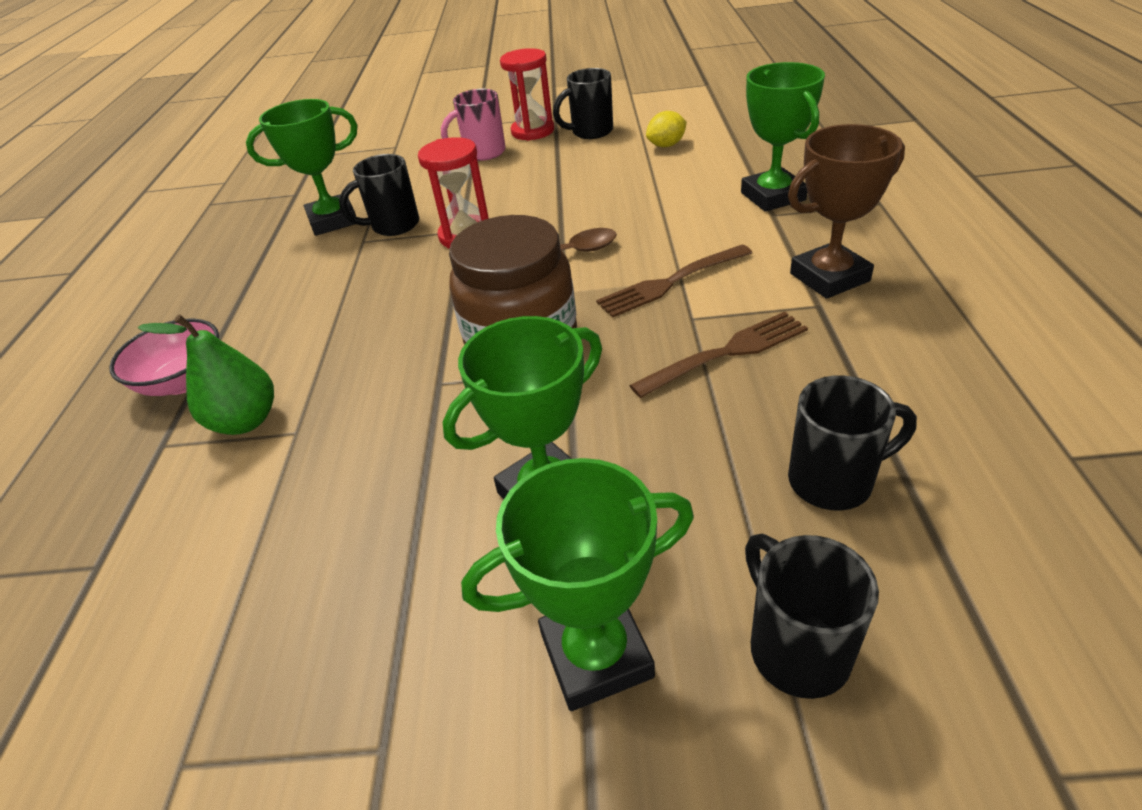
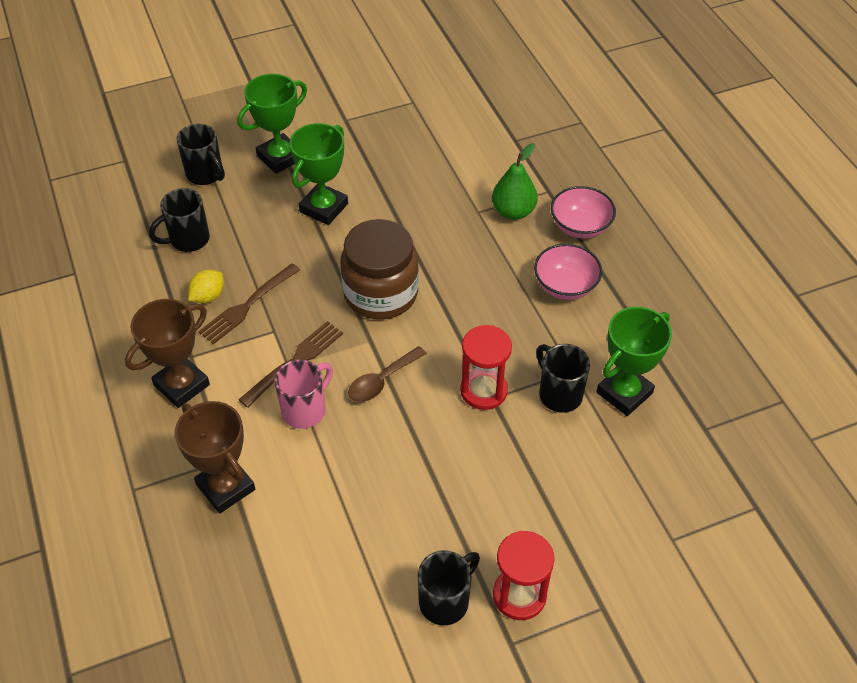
camera: 155 degrees right, 10 degrees up
black mug [339,154,419,236] -> black mug turned 75 degrees counterclockwise [536,344,590,413]
pink mug [441,89,506,161] -> pink mug moved to [275,359,333,429]
yellow lemon [646,111,687,147] -> yellow lemon moved to [188,270,224,303]
green trophy [741,62,825,212] -> brown trophy [175,401,255,514]
none -> pink bowl [534,244,602,300]

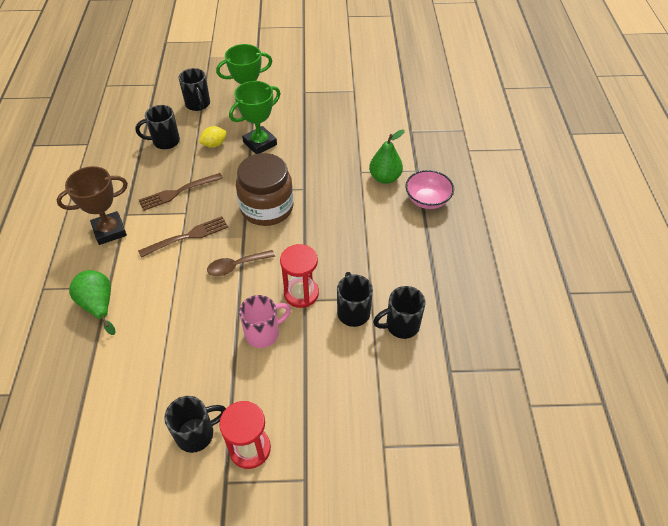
camera: 20 degrees right, 0 degrees up
brown trophy [175,401,255,514] -> green pear [69,270,116,335]
yellow lemon [188,270,224,303] -> yellow lemon moved to [199,126,227,148]
pink mug [275,359,333,429] -> pink mug moved to [239,295,291,348]
pink bowl [534,244,602,300] -> none
green trophy [596,307,672,416] -> black mug [373,286,426,339]

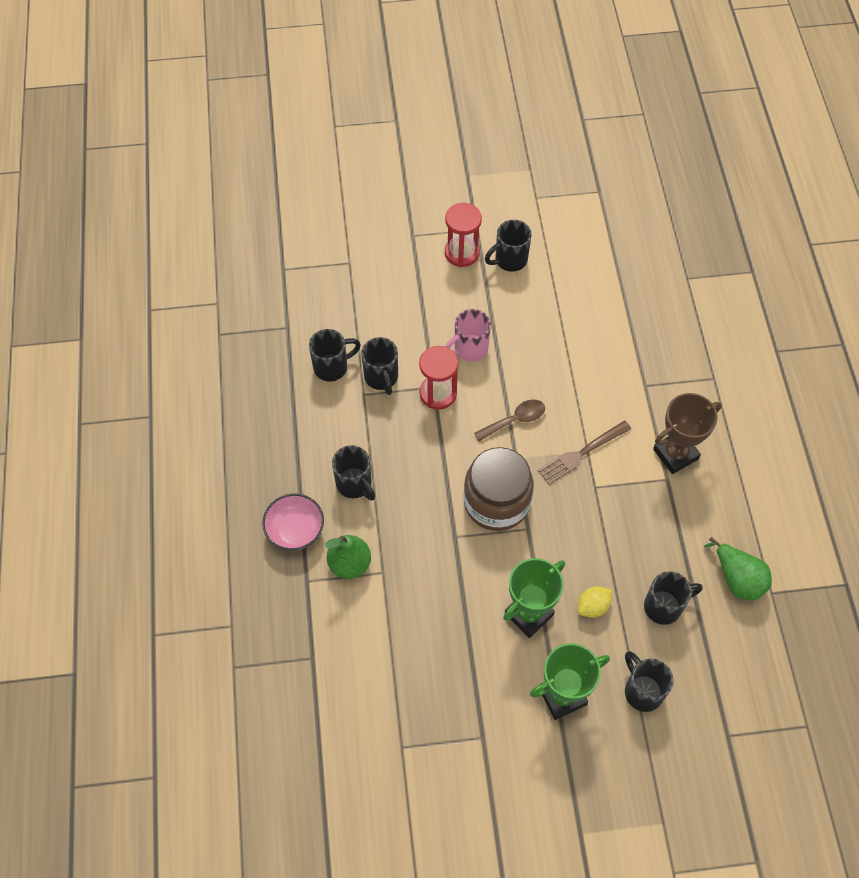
camera: 175 degrees right, 10 degrees up
green pear [69,270,116,335] -> green pear moved to [704,537,772,601]
brown fork [139,173,223,211] -> none
none -> black mug [332,445,375,501]

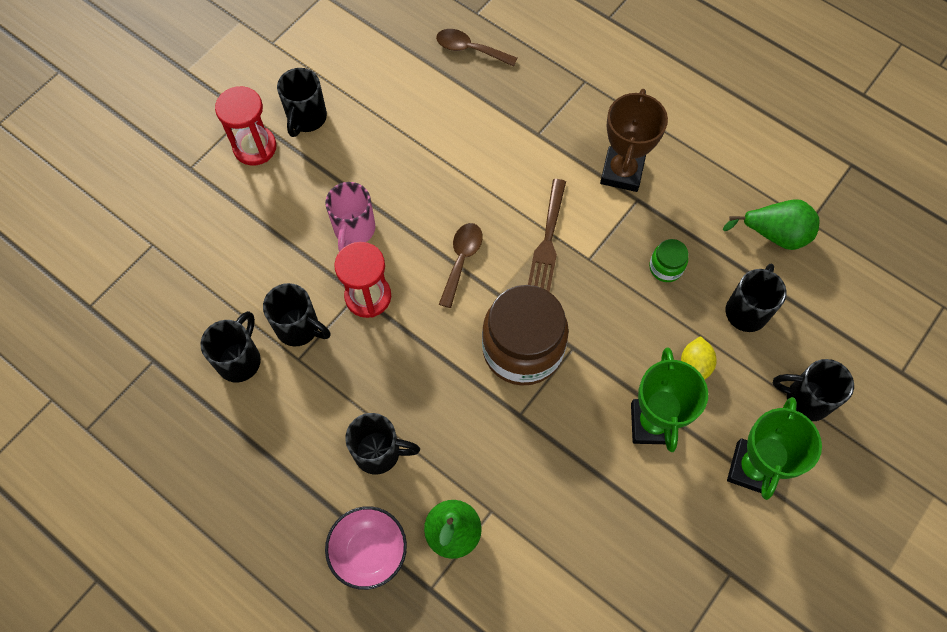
camera: 45 degrees left, 5 degrees up
none -> brown spoon [436,29,517,67]
none -> green jar [649,239,688,282]

